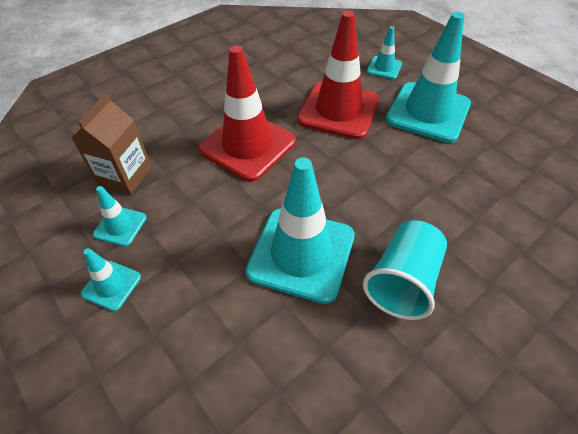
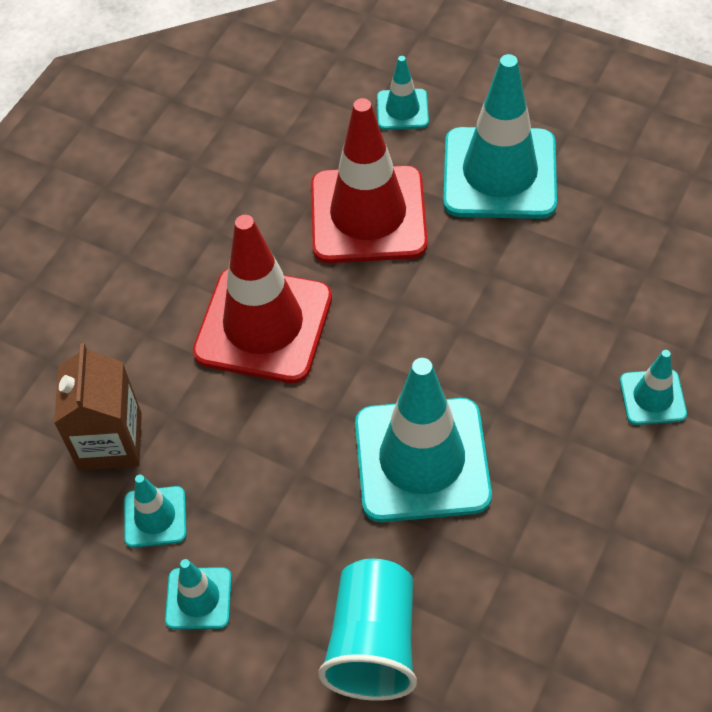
camera: 20 degrees left, 5 degrees up
turquoise cup [363,220,447,320] -> turquoise cup moved to [318,559,417,701]
none -> turquoise traffic cone [620,350,687,425]

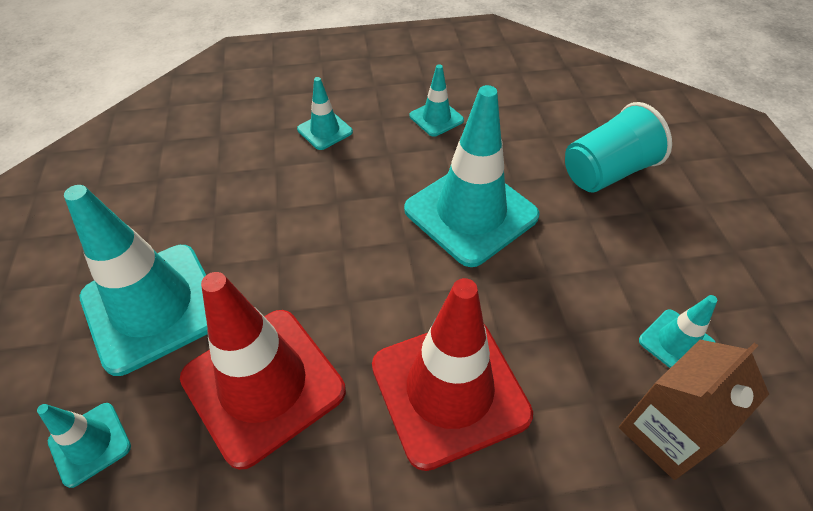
camera: 130 degrees left, 5 degrees down
turquoise traffic cone [165,559,232,630] -> turquoise traffic cone moved to [410,64,464,137]

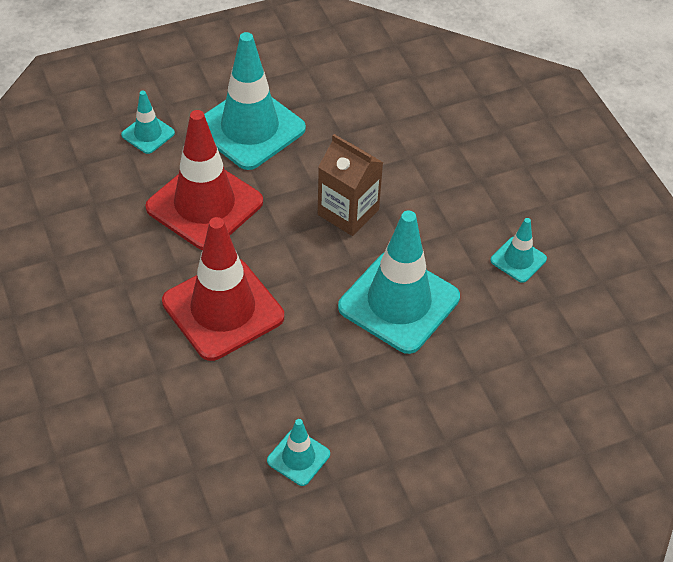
camera: 75 degrees right, 0 degrees up
turquoise traffic cone [297,77,353,150] -> none
turquoise cup [565,102,672,193] -> none
brown carton [619,340,769,480] -> brown carton moved to [318,134,383,236]

